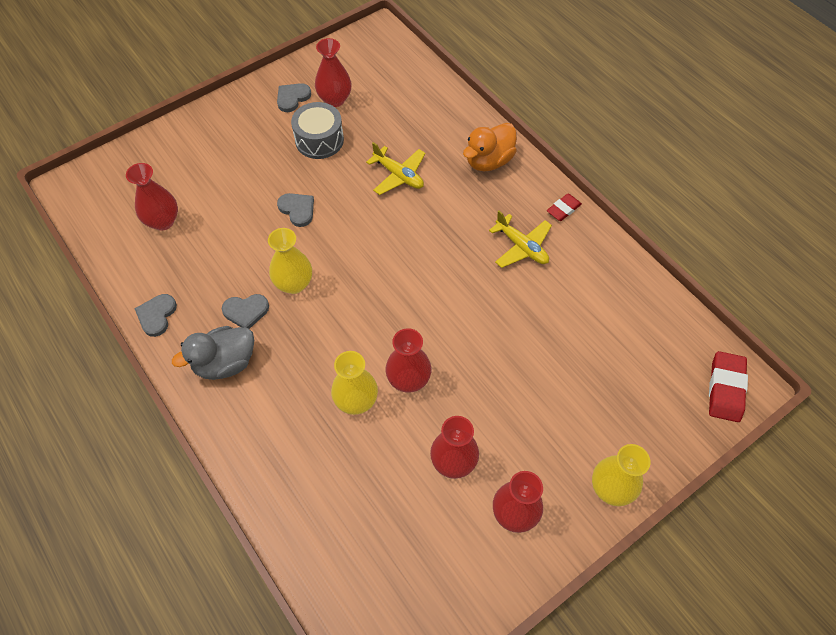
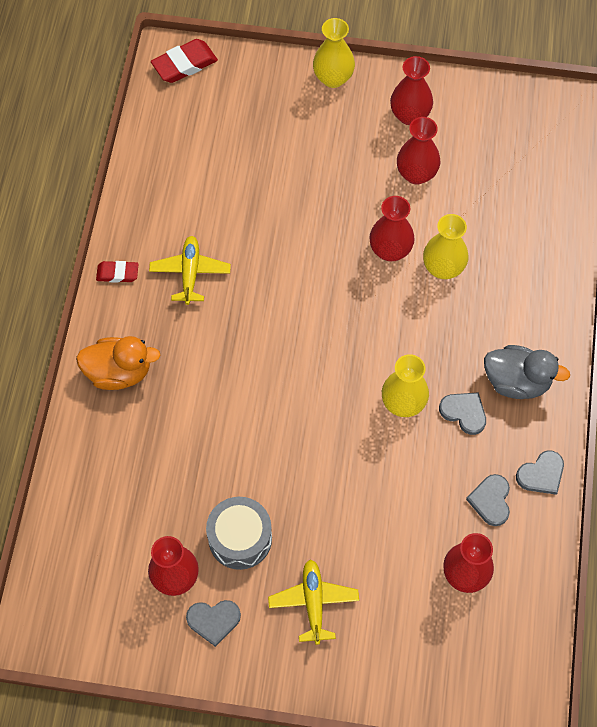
camera: 135 degrees left, 5 degrees up
grey heart [277,193,314,227] -> grey heart moved to [466,474,510,526]
yellow plane [366,142,426,195] -> yellow plane moved to [268,559,359,645]

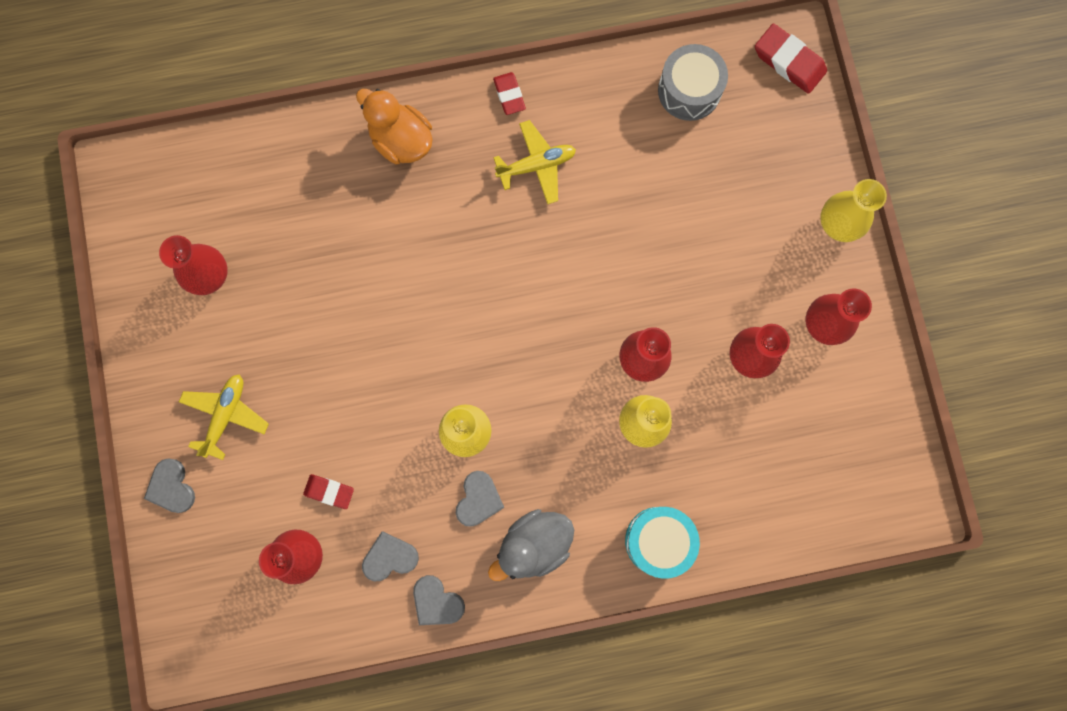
camera: 70 degrees right, 15 degrees up
orange duck [76,336,160,390] -> orange duck turned 150 degrees clockwise [356,89,432,164]
grey heart [186,600,241,647] -> grey heart moved to [144,458,195,513]
grey drum [206,497,272,570] -> grey drum moved to [658,44,728,121]
yellow plane [268,559,359,645] -> yellow plane turned 45 degrees counterclockwise [179,374,269,460]
grey duck [484,345,570,399] -> grey duck turned 60 degrees clockwise [488,509,574,581]
none -> red eraser [303,474,354,509]
none -> turquoise drum [625,507,700,579]

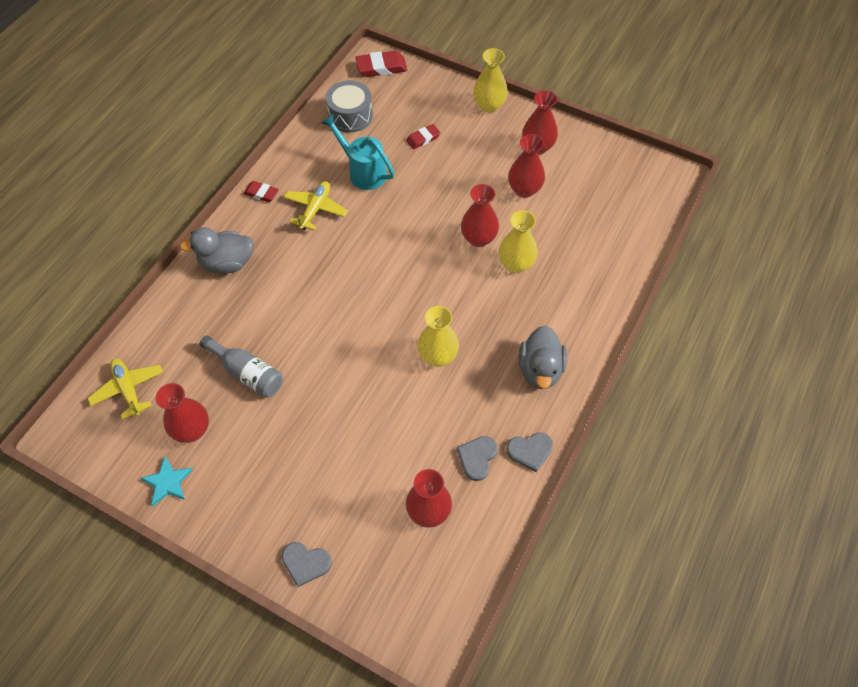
camera: 50 degrees left, 20 degrees down
yellow plane [179,374,269,460] -> yellow plane moved to [87,358,163,420]
red eraser [303,474,354,509] -> red eraser moved to [406,124,441,150]
orange duck [356,89,432,164] -> grey duck [180,227,254,273]
grey heart [456,471,504,527] -> none
turquoise drum [625,507,700,579] -> none
none -> turquoise star [140,457,193,506]
none -> grey bottle [200,335,283,398]
none -> turquoise watering can [321,114,395,190]

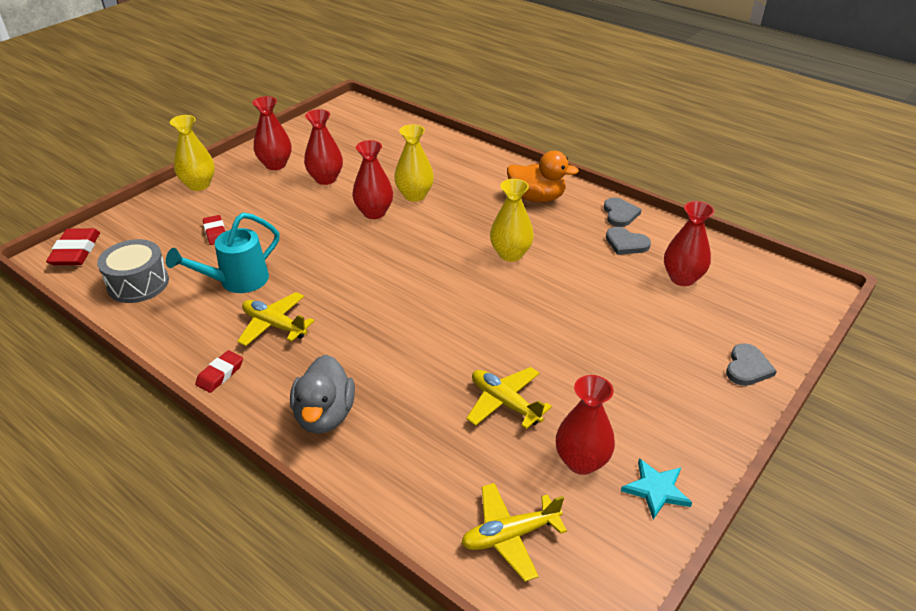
camera: 80 degrees left, 20 degrees down
grey bottle [200,335,283,398] -> yellow plane [466,367,552,429]
grey duck [519,325,567,389] -> orange duck [507,151,579,202]

